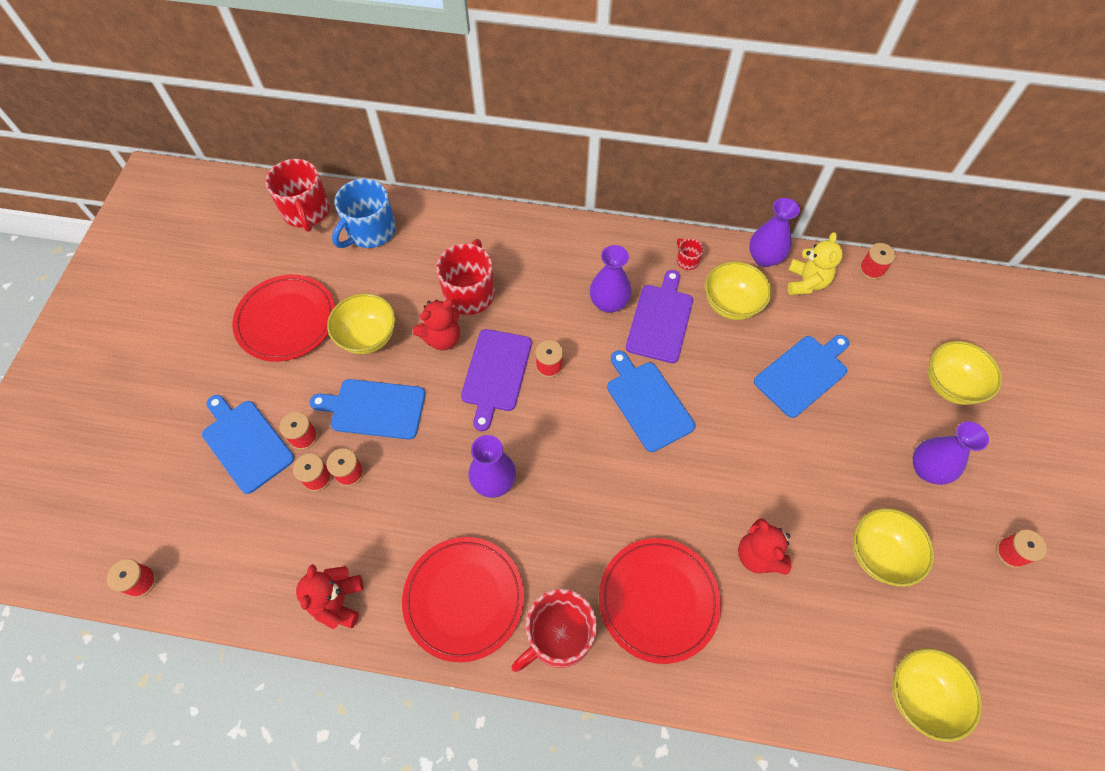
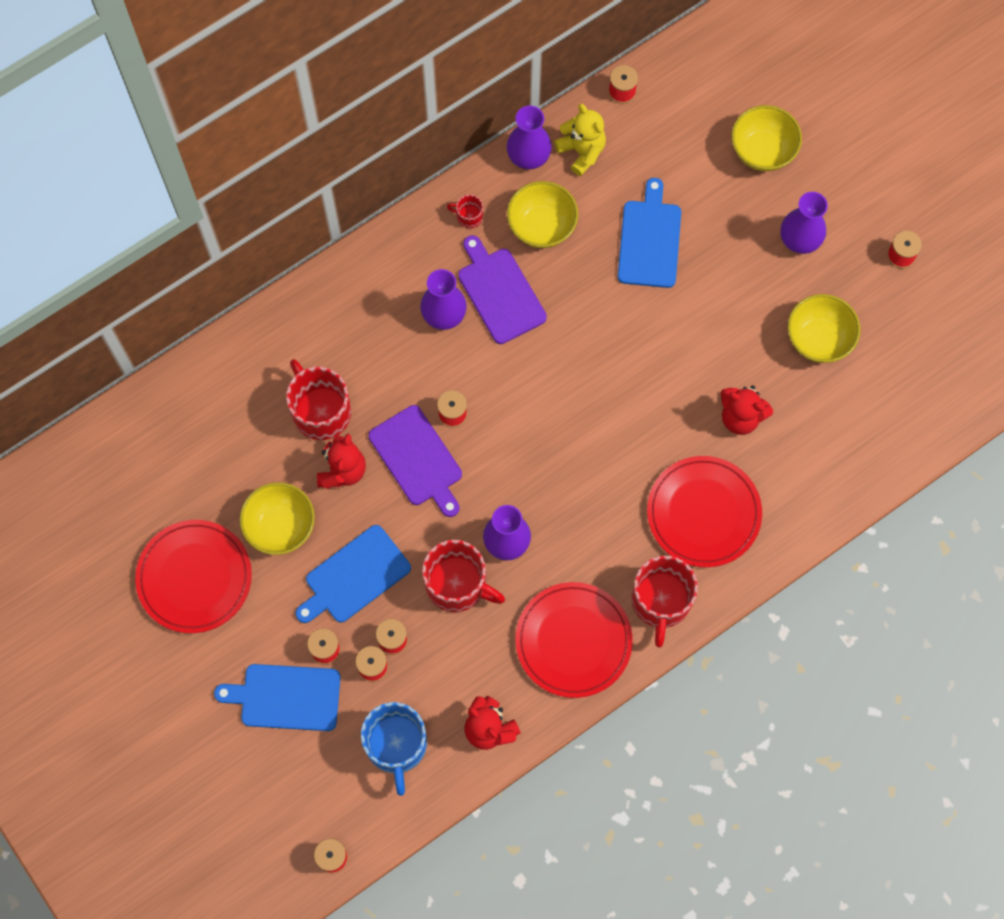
camera: 45 degrees left, 10 degrees up
red mug [265,159,330,232] -> red mug moved to [422,540,505,612]
blue mug [332,179,396,248] -> blue mug moved to [361,702,427,796]
blue cutting board [607,351,696,452] -> none
yellow bowl [892,648,982,742] -> none

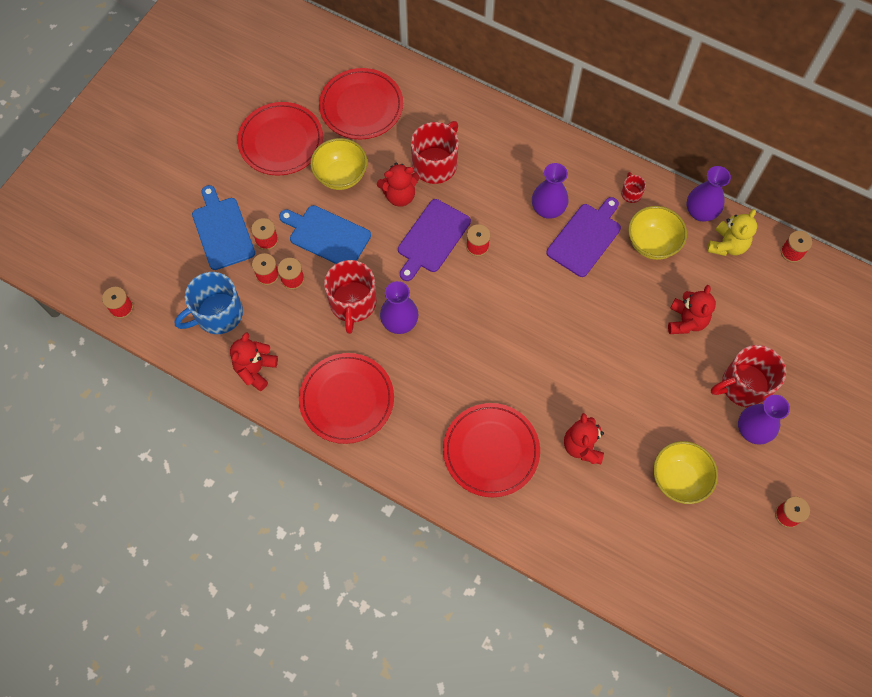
camera: 65 degrees right, 5 degrees down
blue cutting board [618,178,681,288] -> red teddy bear [668,285,716,334]
red mug [632,556,698,648] -> red mug moved to [711,345,786,408]
yellow bowl [731,105,802,171] -> none
none -> red plate [319,68,403,140]

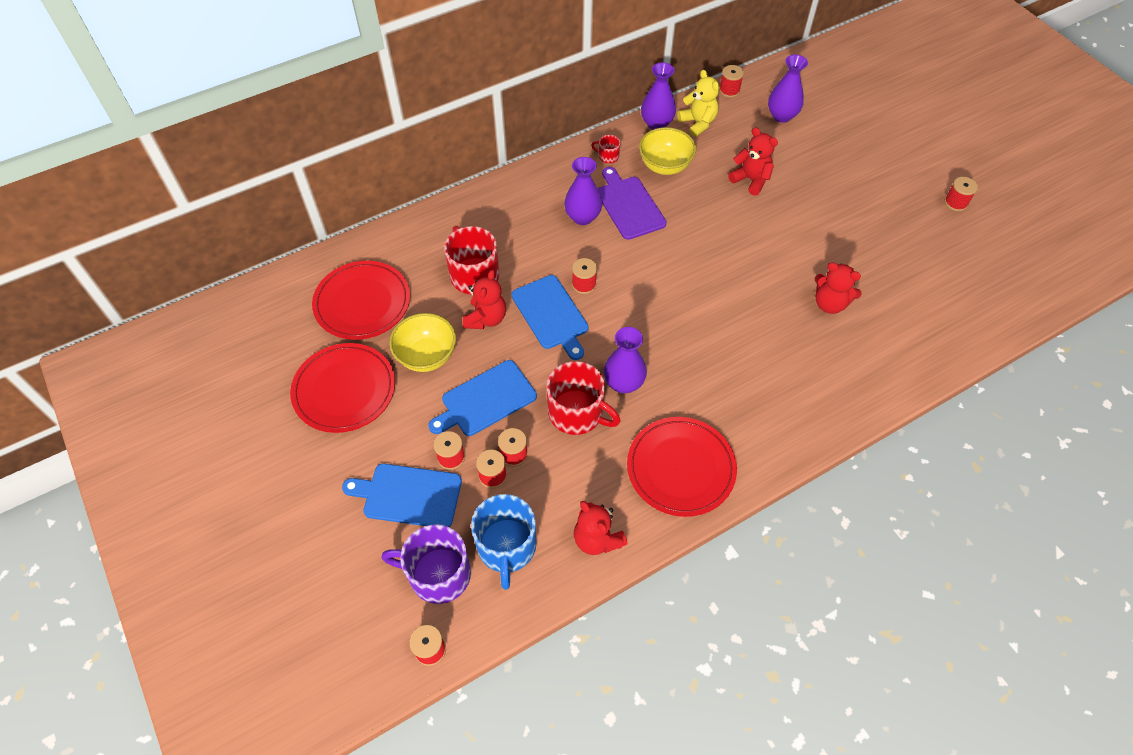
camera: 60 degrees left, 10 degrees down
purple cutting board [398,199,471,281] -> blue cutting board [511,275,588,360]
red plate [443,403,540,497] -> none
yellow bowl [653,441,718,504] -> none
red mug [711,345,786,408] -> none
purple vase [738,395,790,445] -> purple vase moved to [768,54,808,123]
none -> purple mug [381,524,471,604]

